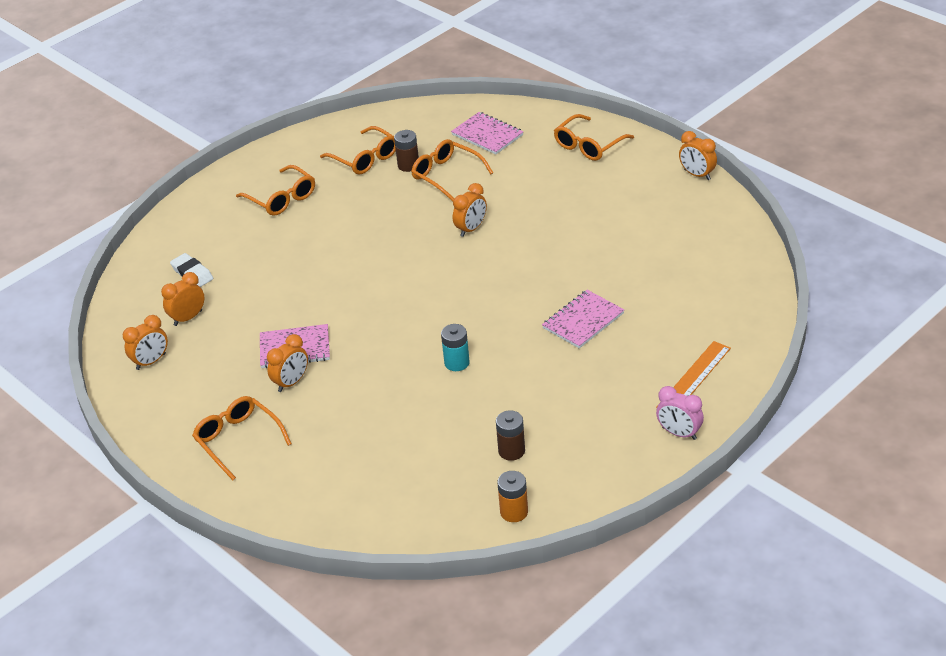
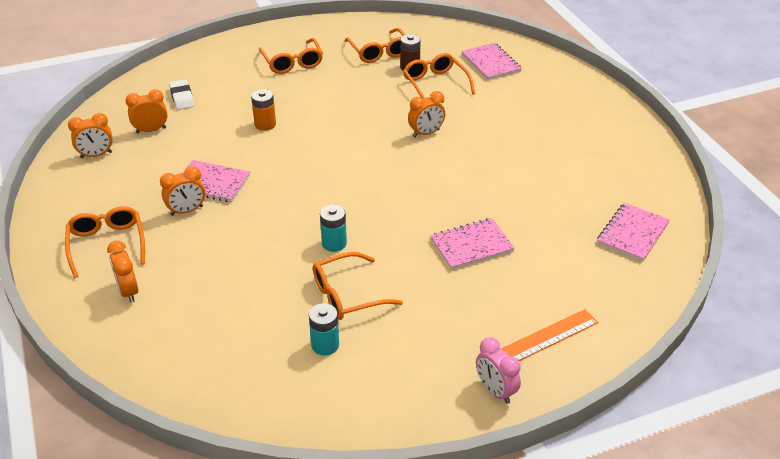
camera: 20 degrees right, 0 degrees up
brown battery [496,410,525,461] -> turquoise battery [309,303,339,355]
orange battery [497,471,528,522] -> orange battery moved to [251,89,276,131]
orange glasses [554,114,634,161] -> orange glasses moved to [313,252,403,320]
orange clock [679,131,717,180] -> orange clock moved to [107,240,138,303]
none -> pink notebook [597,203,670,262]

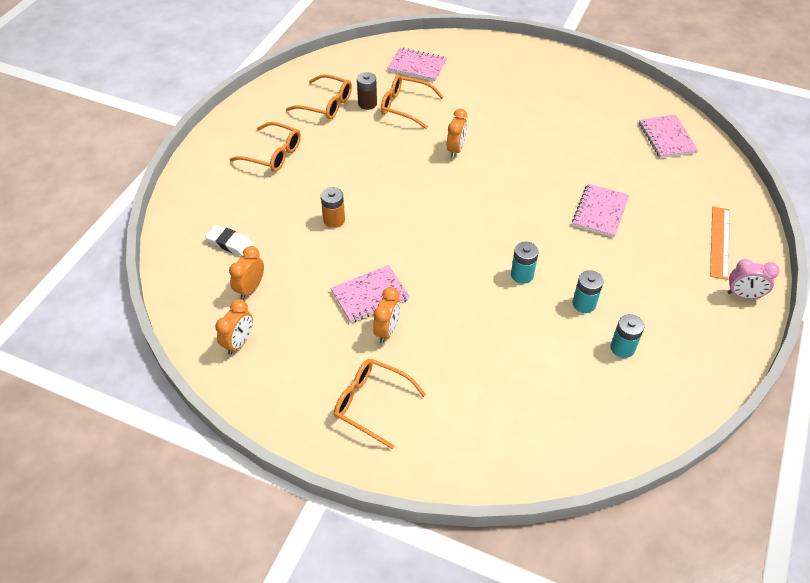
camera: 45 degrees left, 10 degrees up
orange clock [107,240,138,303] -> none
orange glasses [313,252,403,320] -> turquoise battery [573,270,603,313]

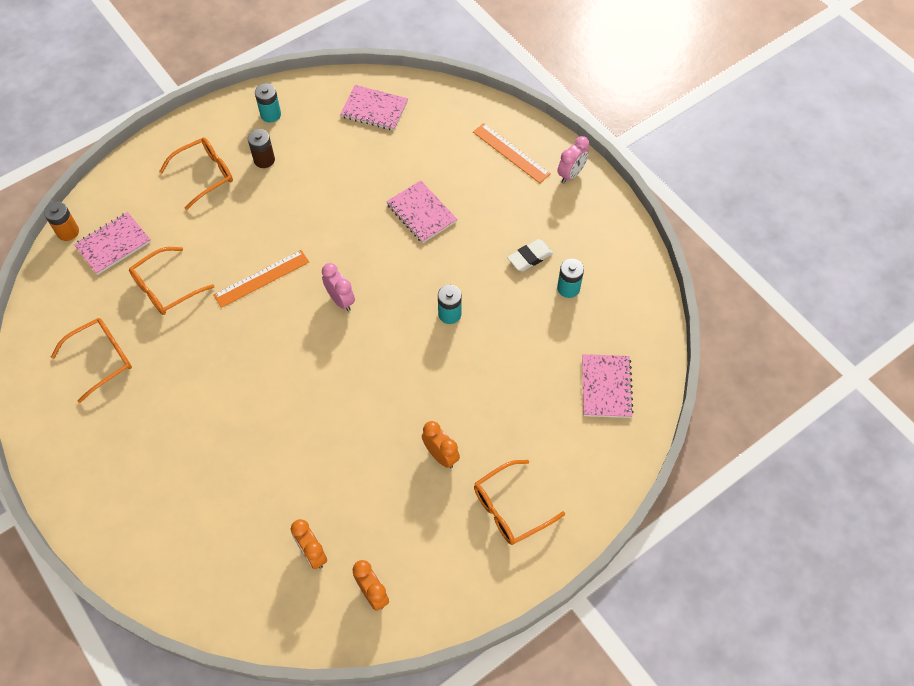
camera: 60 degrees left, 10 degrees up
white eraser [205,225,253,256] -> white eraser moved to [507,239,553,272]
orange glasses [230,122,301,172] -> orange glasses moved to [159,138,233,210]
orange battery [321,187,345,228] -> orange battery moved to [44,202,79,241]
pink notebook [331,265,410,323] -> pink notebook moved to [582,354,634,418]
brown battery [357,72,377,110] -> brown battery moved to [248,129,275,168]
orange clock [447,109,467,158] -> orange ruler [213,250,309,308]
turquoise battery [573,270,603,313] -> turquoise battery moved to [255,83,281,122]
none -> pink clock [322,263,355,311]

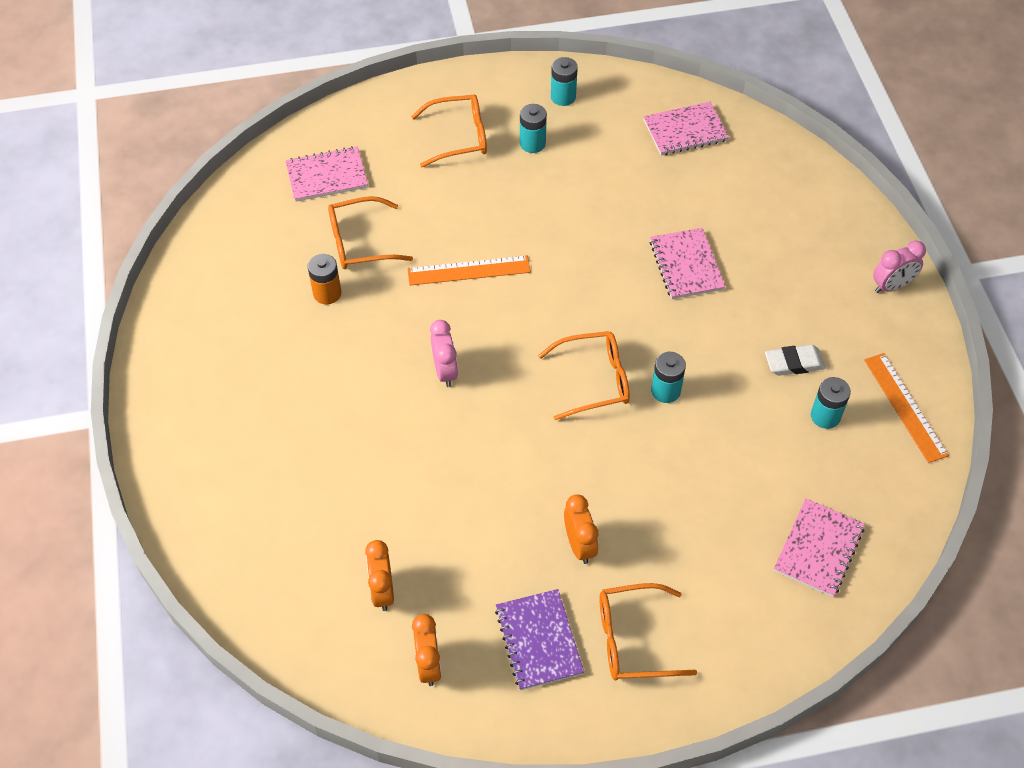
camera: 25 degrees right, 5 degrees down
orange battery [44,202,79,241] -> orange battery moved to [308,254,341,305]
orange glasses [51,318,132,403] -> orange glasses moved to [538,331,630,420]
brown battery [248,129,275,168] -> turquoise battery [520,104,547,153]
pink clock [322,263,355,311] -> pink clock moved to [430,320,458,387]
pink notebook [340,85,408,130] -> pink notebook turned 60 degrees counterclockwise [643,102,729,155]
orange ruler [473,123,551,183] -> orange ruler moved to [864,353,949,463]
none -> purple notebook [495,589,584,690]

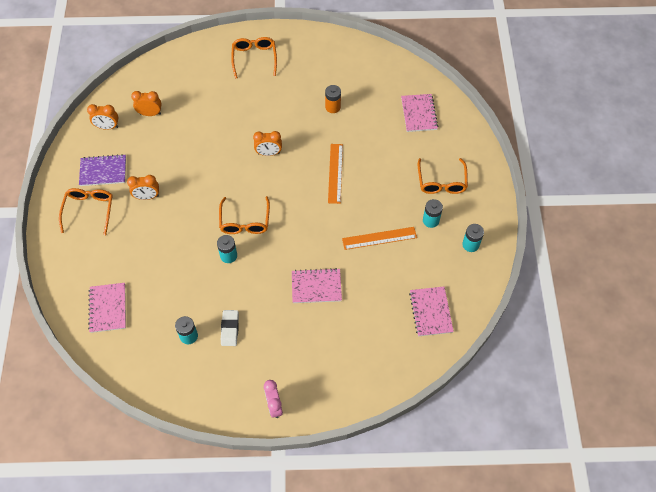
camera: 100 degrees right, 5 degrees up
orange glasses [328,196,413,269] -> orange glasses moved to [231,37,277,79]
pink clock [430,320,458,387] -> orange clock [253,131,282,156]
pink notebook [774,498,865,597] -> pink notebook turned 45 degrees clockwise [88,283,126,333]
orange ruler [864,353,949,463] -> orange ruler moved to [342,227,417,250]

